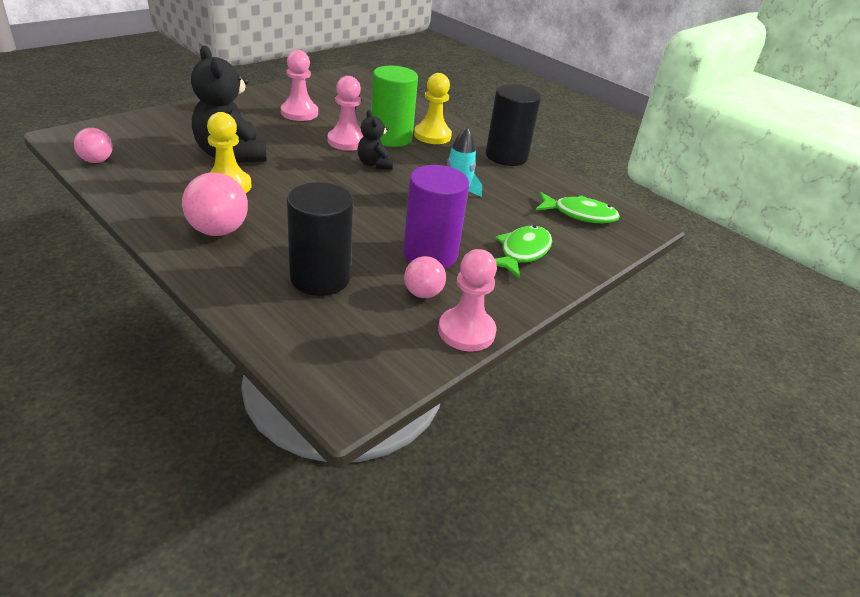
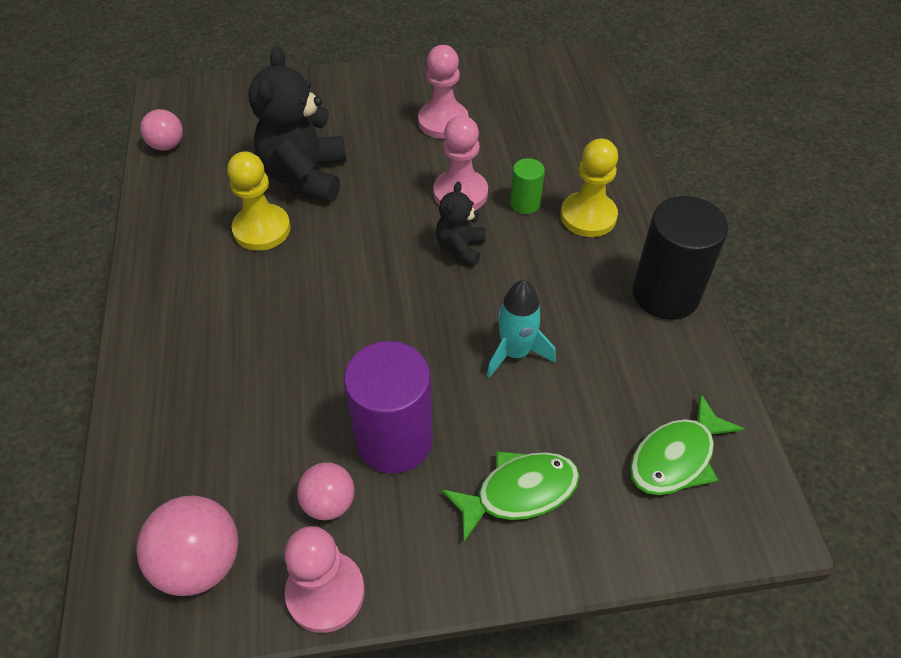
camera: 40 degrees right, 15 degrees up
pink ball [182,173,248,236] -> pink ball moved to [136,495,238,596]
black cylinder [287,182,353,296] -> none
green cylinder [371,66,418,147] -> green cylinder [510,158,545,214], size x0.49
green fish [536,192,620,223] -> green fish turned 90 degrees clockwise [630,393,745,495]

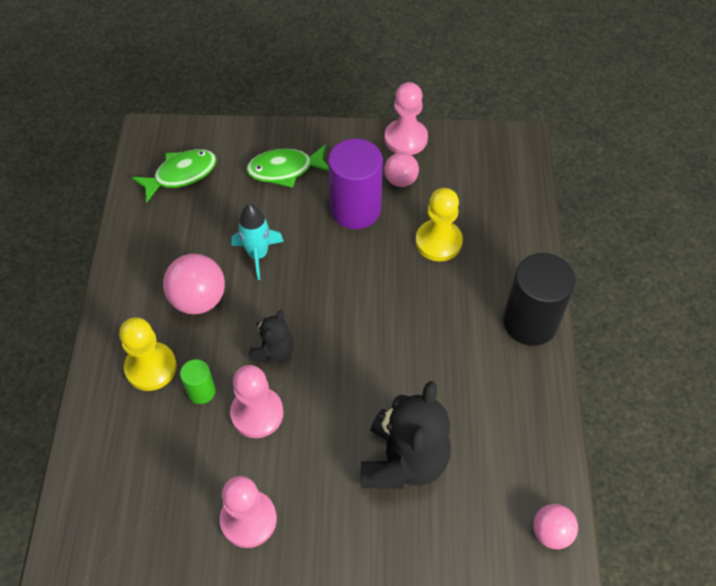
camera: 170 degrees left, 5 degrees up
pink ball [136,495,238,596] -> pink ball moved to [163,254,225,314]
yellow pawn [227,151,291,251] -> yellow pawn moved to [415,188,463,261]
black cylinder [632,196,728,320] -> black cylinder moved to [503,253,575,346]

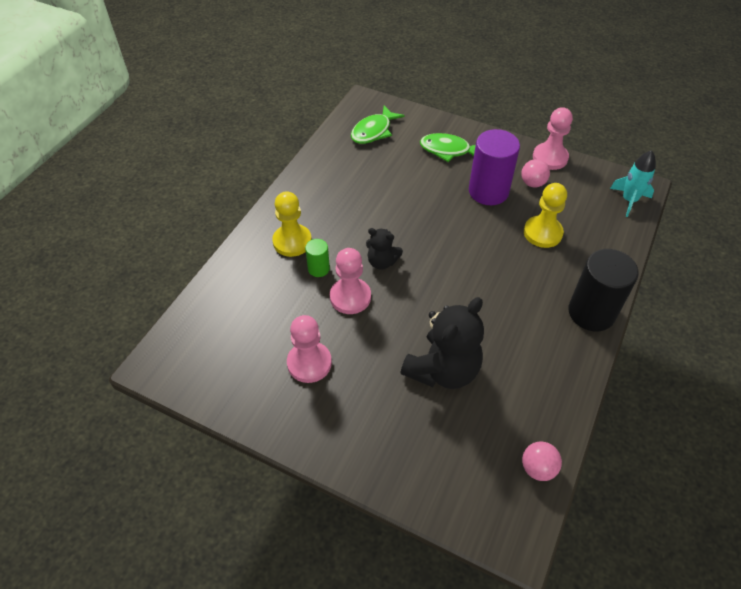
camera: 25 degrees right, 5 degrees down
green fish [132,149,217,203] -> green fish turned 135 degrees clockwise [351,105,405,144]
pink ball [163,254,225,314] -> none
turquoise rocket [231,204,284,280] -> turquoise rocket moved to [610,150,656,217]
black teddy bear [248,310,294,363] -> black teddy bear turned 60 degrees clockwise [366,228,403,270]

